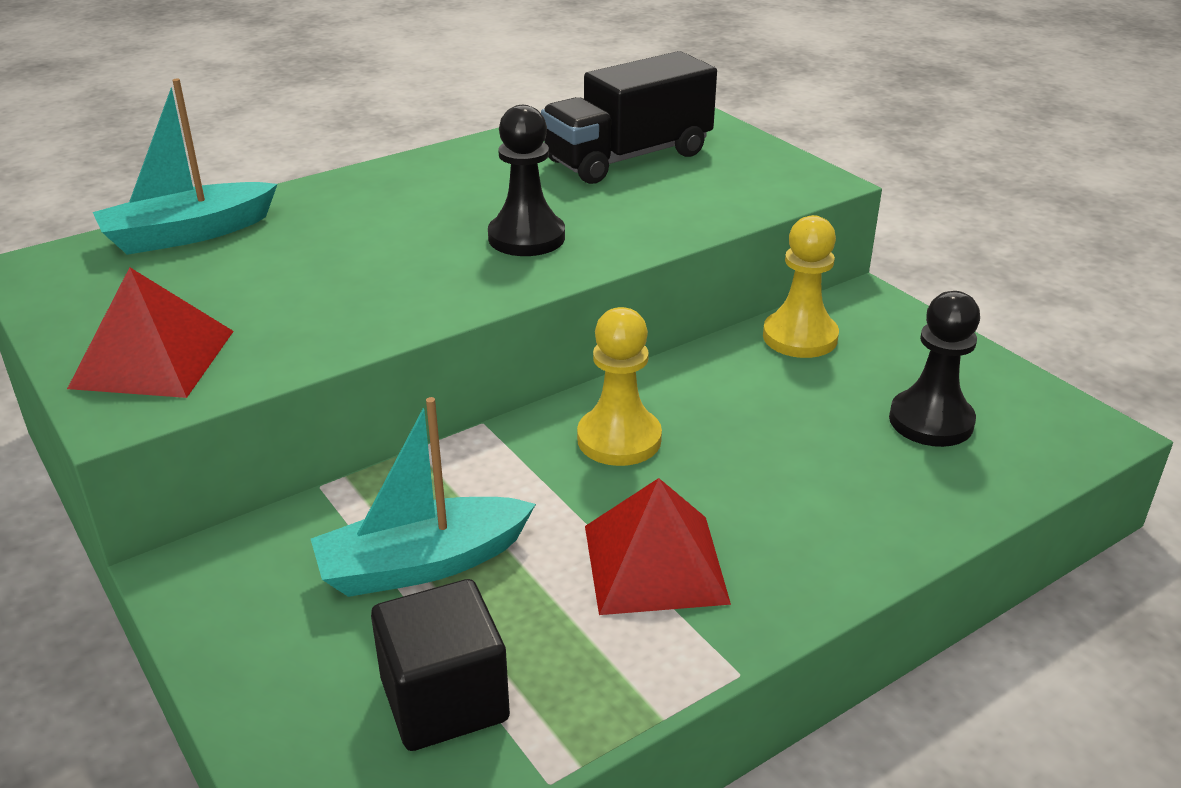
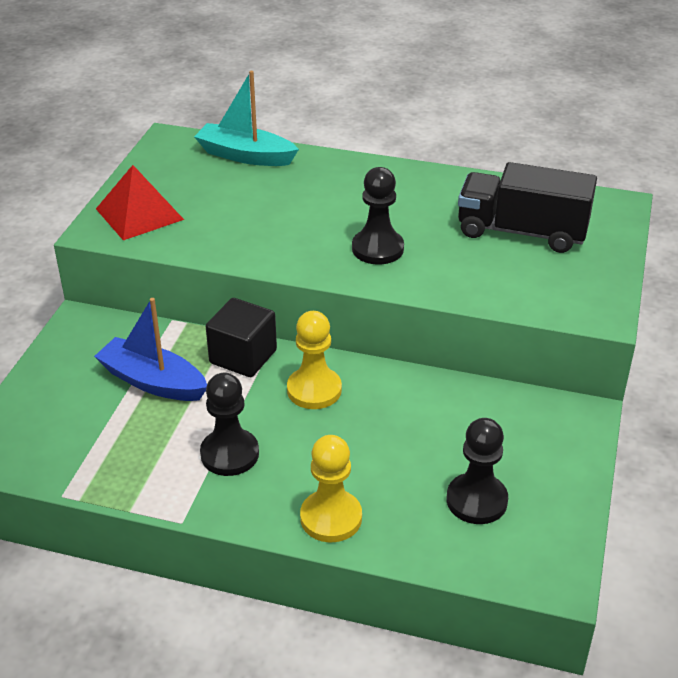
camera: 50 degrees right, 5 degrees up
turquoise boat [311,397,536,597] -> blue boat [94,298,207,401]
black cube [371,579,510,751] -> black cube moved to [206,298,277,377]
red pyramid [585,478,731,615] -> black pawn [200,373,259,476]
yellow pawn [763,215,839,358] -> yellow pawn moved to [300,435,362,542]

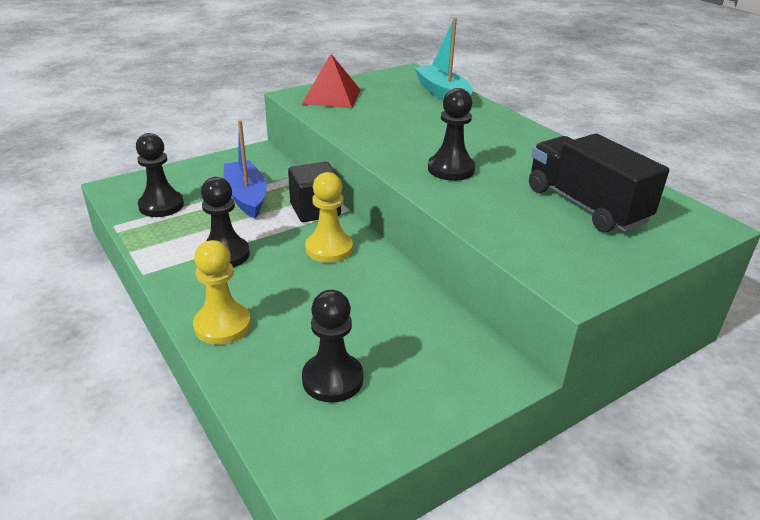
camera: 40 degrees right, 5 degrees down
none -> black pawn [136,133,184,217]

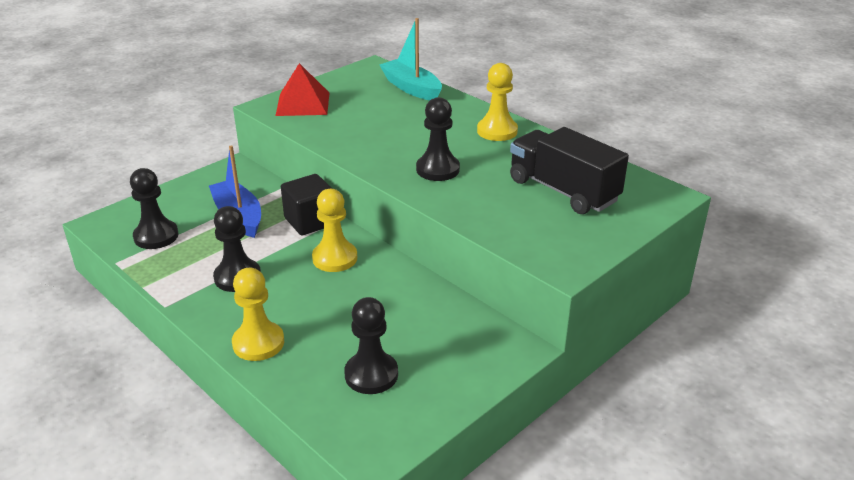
camera: 10 degrees left, 0 degrees up
none -> yellow pawn [477,63,518,141]

